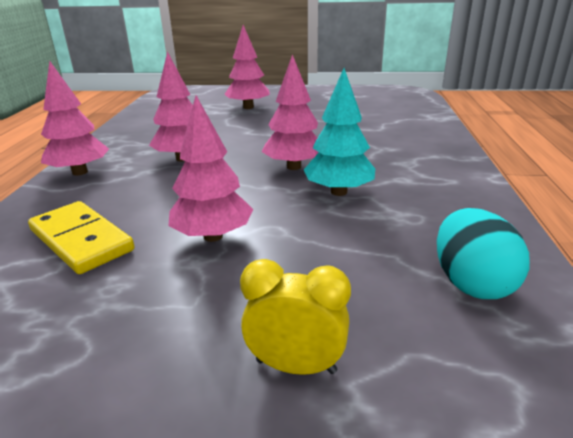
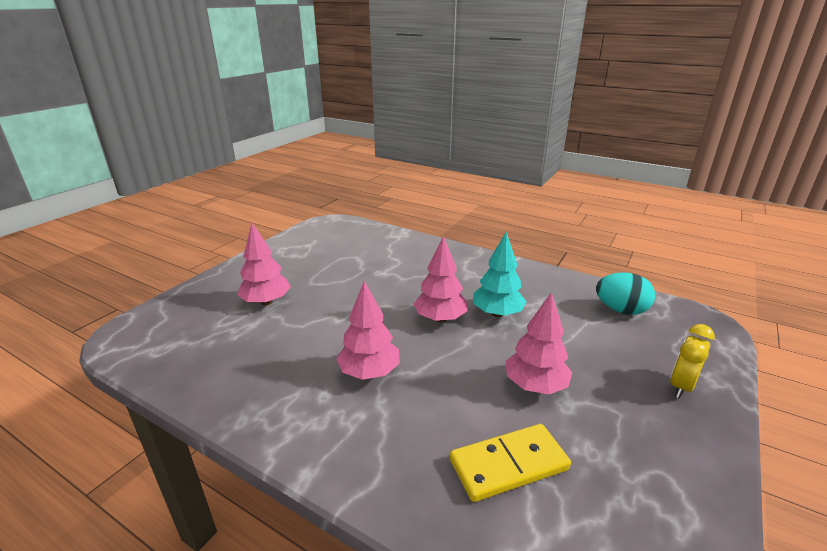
camera: 65 degrees left, 0 degrees up
pink tree [41,61,109,176] -> none

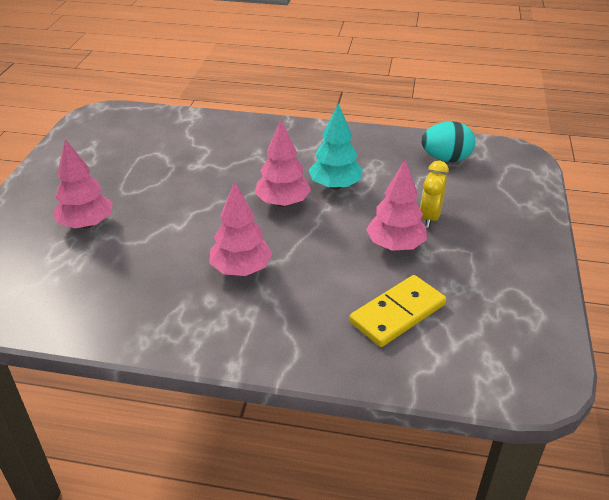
camera: 20 degrees left, 10 degrees up
yellow clock [670,324,715,398] -> yellow clock moved to [420,161,449,228]

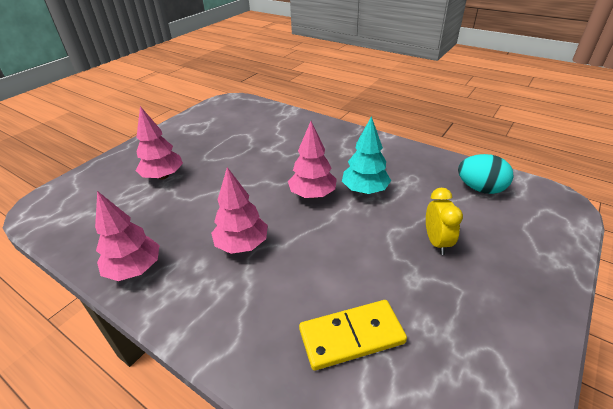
camera: 25 degrees right, 0 degrees up
pink tree [366,160,427,251] -> pink tree moved to [95,191,159,281]
yellow clock [420,161,449,228] -> yellow clock turned 135 degrees clockwise [426,188,463,255]

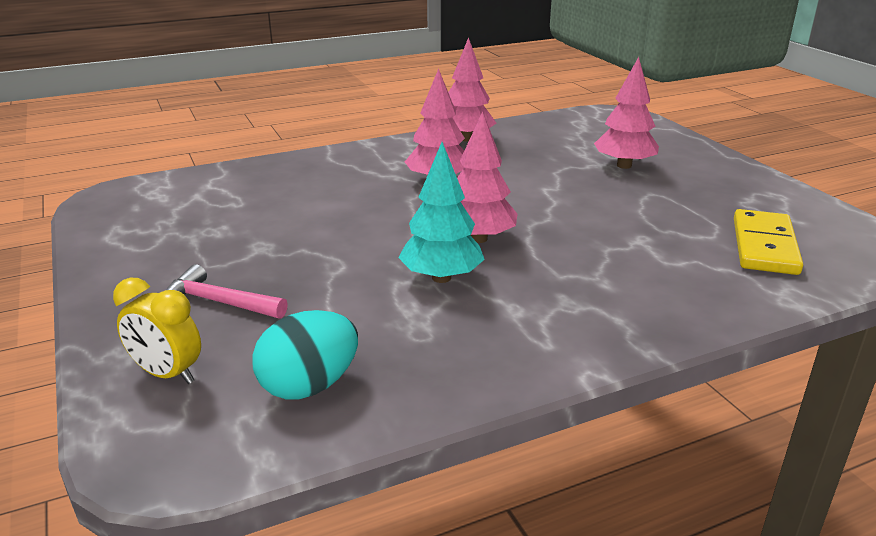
camera: 120 degrees right, 10 degrees down
yellow domino [299,300,407,371] -> yellow domino moved to [734,209,803,275]
yellow clock [426,188,463,255] -> yellow clock moved to [113,278,201,384]
none -> pink hammer [166,264,288,319]

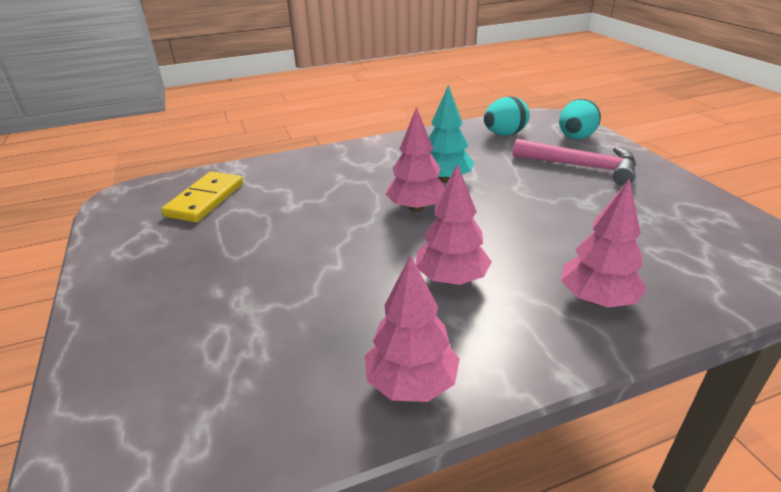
camera: 175 degrees left, 5 degrees up
yellow clock [113,278,201,384] -> turquoise egg [559,99,601,139]
pink hammer [166,264,288,319] -> pink hammer [513,139,636,185], size x1.51
pink tree [594,57,659,169] -> pink tree moved to [561,179,647,308]

